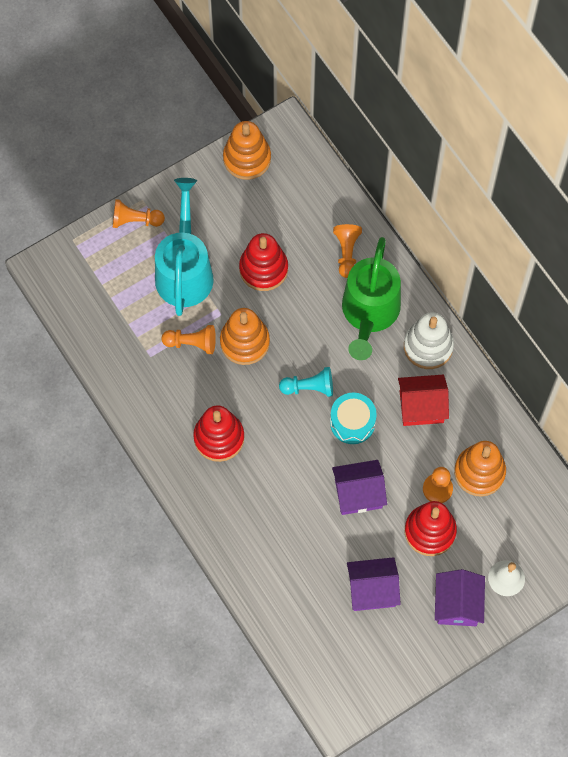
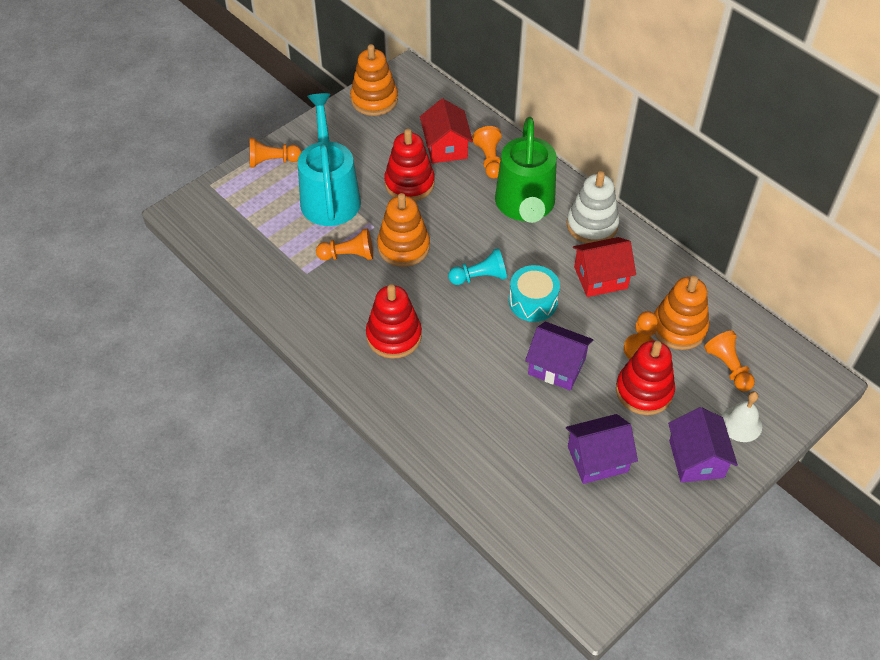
camera: 10 degrees left, 15 degrees down
purple house [332,460,387,515] -> purple house turned 45 degrees clockwise [525,322,593,390]
none -> red house [420,99,473,163]
none -> orange pawn [704,331,755,391]

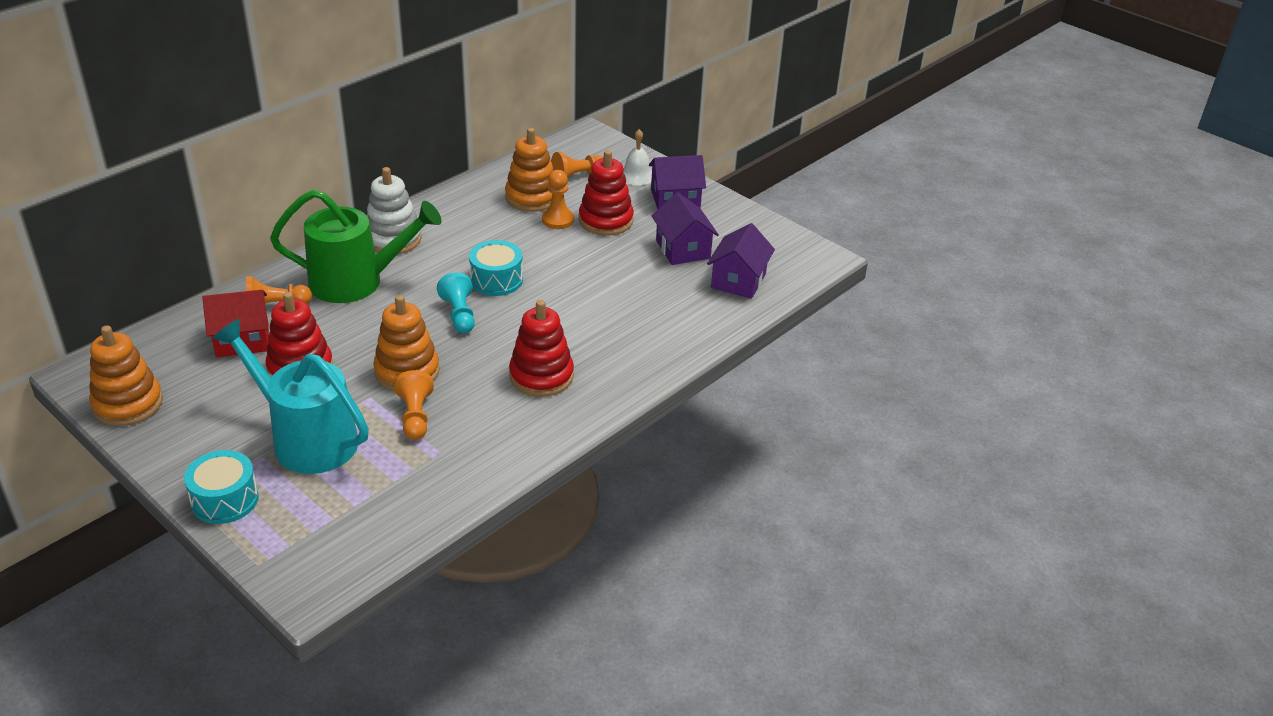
camera: 95 degrees left, 15 degrees down
orange pawn [249,138,302,167] -> turquoise drum [184,450,259,524]
turquoise watering can [298,93,361,226] -> turquoise watering can turned 45 degrees clockwise [213,319,369,474]
purple house [525,322,593,390] -> purple house moved to [707,223,775,299]
red house [573,237,636,297] -> none

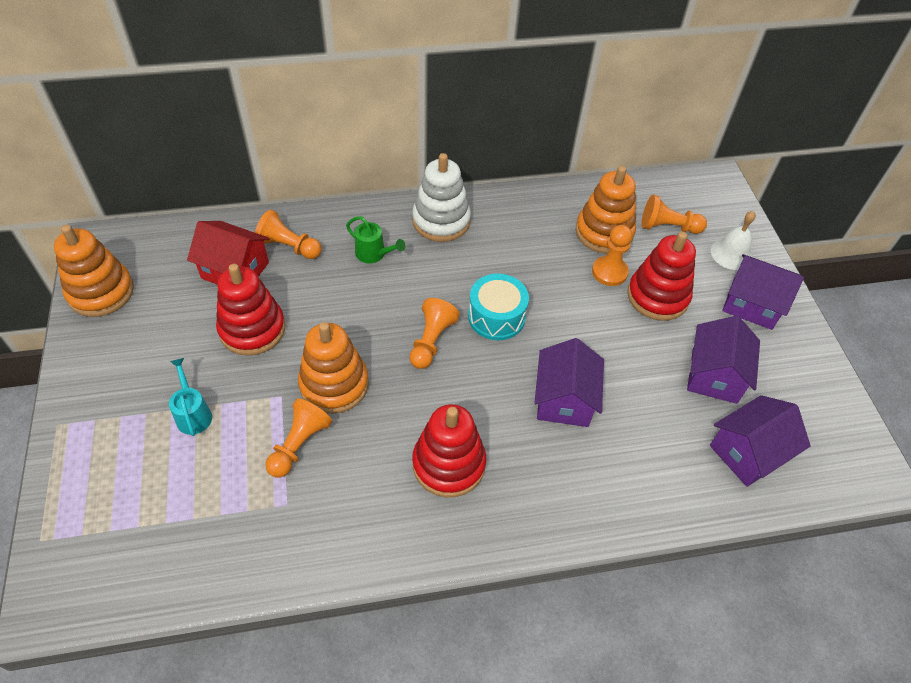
camera: 35 degrees right, 15 degrees up
turquoise drum [184,450,259,524] -> none
turquoise watering can [213,319,369,474] -> turquoise watering can [169,358,212,436], size x0.41
green watering can [270,190,442,303] -> green watering can [346,216,405,263], size x0.41
turquoise pawn [437,273,475,333] -> orange pawn [409,298,460,369]
none -> purple house [535,338,604,427]

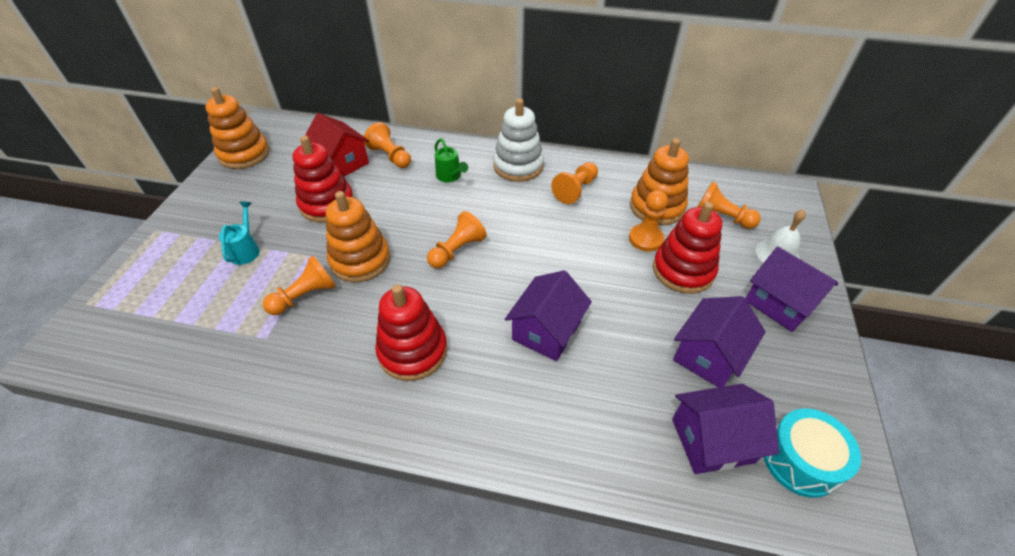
camera: 25 degrees right, 5 degrees down
turquoise drum [468,274,529,340] -> turquoise drum moved to [764,408,861,498]
none -> orange pawn [551,162,598,204]

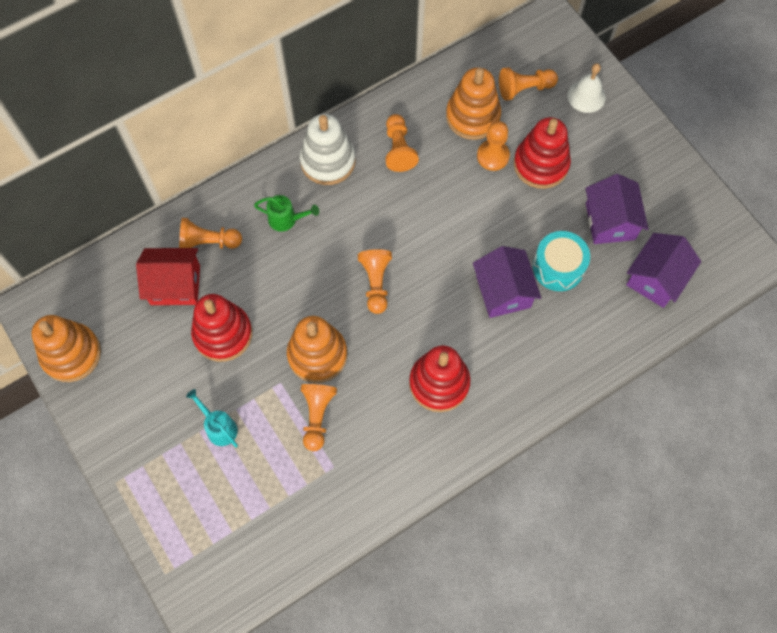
camera: 45 degrees left, 20 degrees up
purple house [745,246,838,332] -> none
turquoise drum [764,408,861,498] -> turquoise drum moved to [533,231,590,291]

